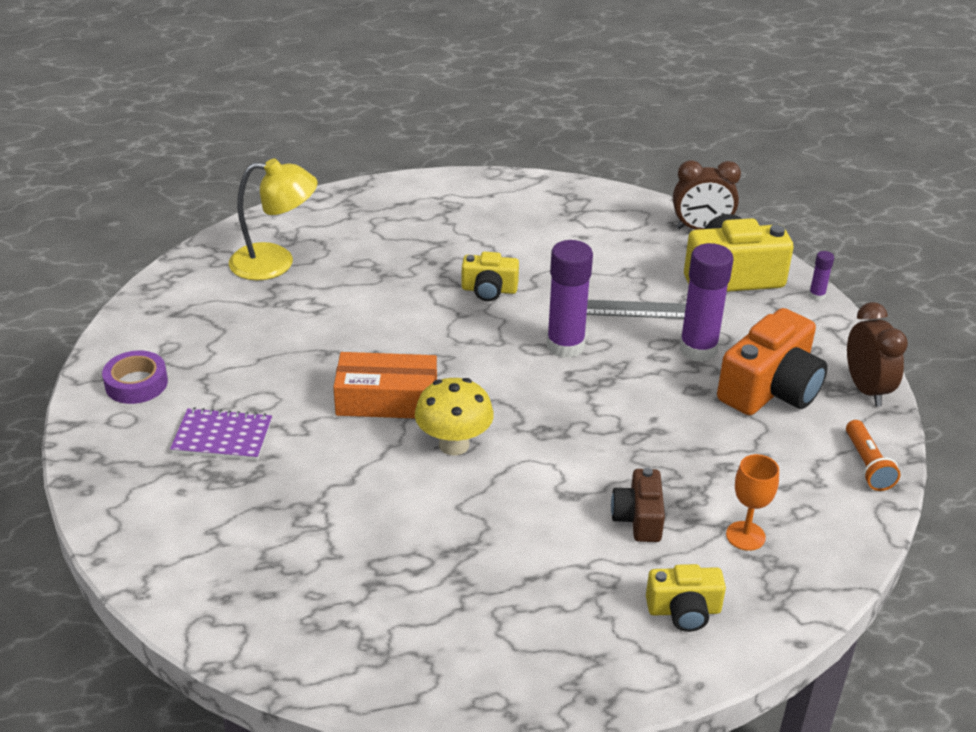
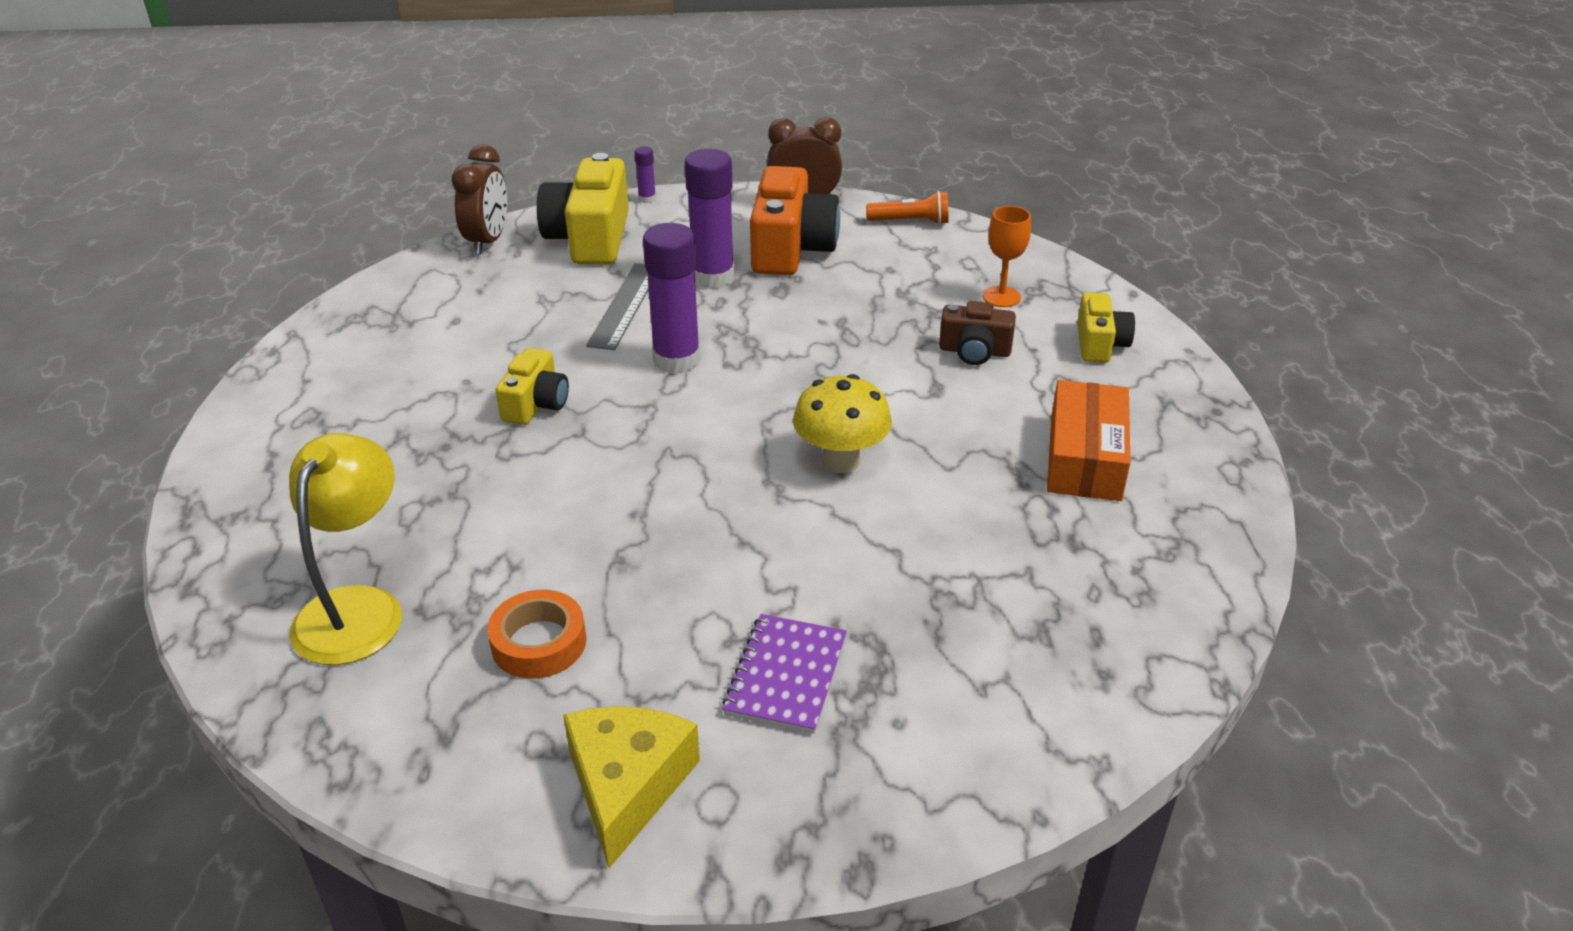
camera: 80 degrees left, 0 degrees up
purple tape [102,350,168,404] -> yellow cheese [563,706,700,868]
orange box [333,352,437,419] -> orange box moved to [1047,380,1130,501]
orange camera [717,308,828,415] -> orange camera turned 45 degrees clockwise [750,166,840,275]
none -> orange tape [487,590,587,679]

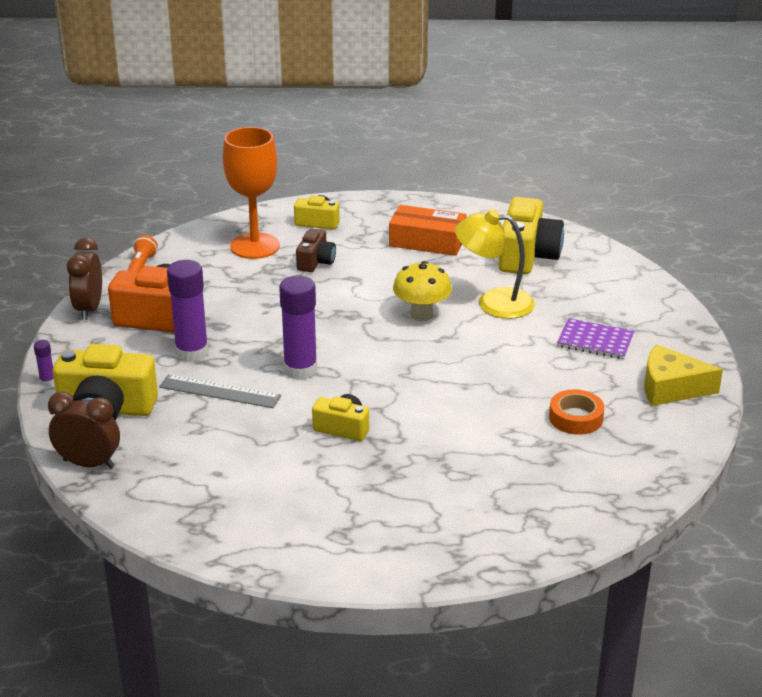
camera: 85 degrees left, 5 degrees down
yellow lamp [289,433,402,665] -> yellow lamp moved to [455,209,535,319]
orange goblet [983,206,1031,307] -> orange goblet [223,127,280,259], size x1.96
none -> yellow camera [499,197,564,274]

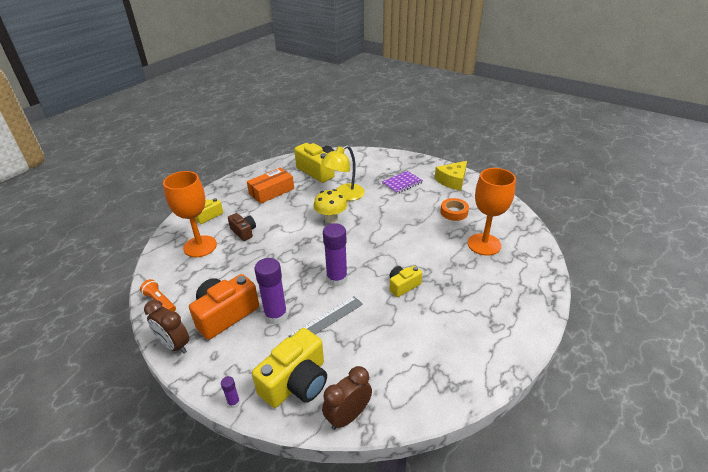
camera: 55 degrees left, 5 degrees up
none -> orange goblet [468,168,516,256]

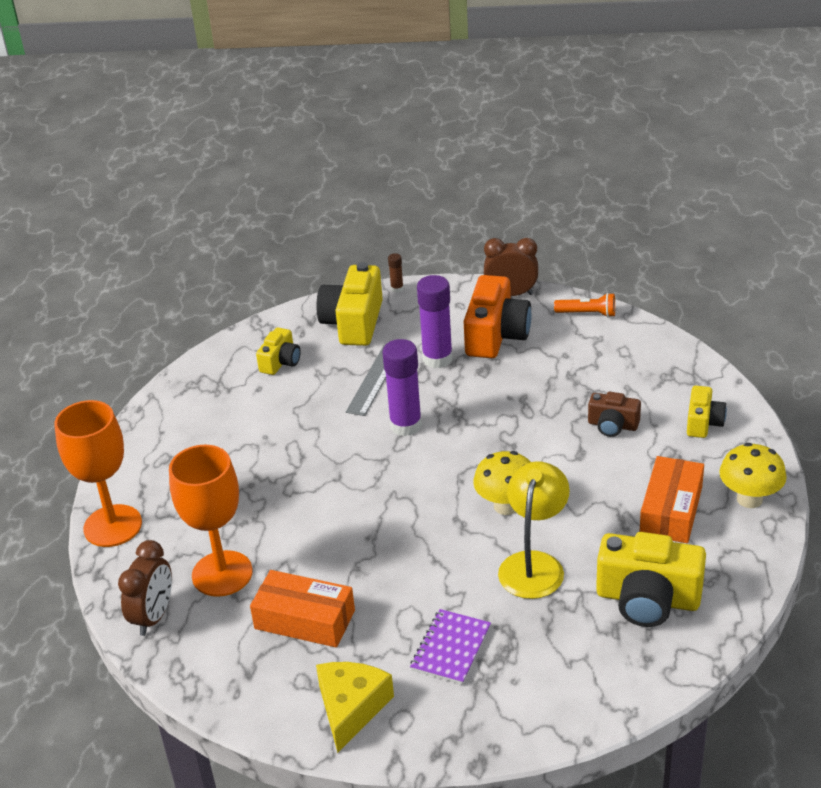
camera: 150 degrees right, 0 degrees up
orange goblet [163,171,217,257] -> orange goblet moved to [54,400,142,547]
purple glue stick [221,376,240,408] -> brown glue stick [388,253,404,293]
brown clock [322,366,372,430] -> brown clock moved to [118,540,172,636]
yellow camera [389,266,422,297] -> yellow camera moved to [256,327,301,375]
orange tape [440,198,469,221] -> orange box [250,570,355,648]
none -> yellow mushroom [719,443,787,508]

